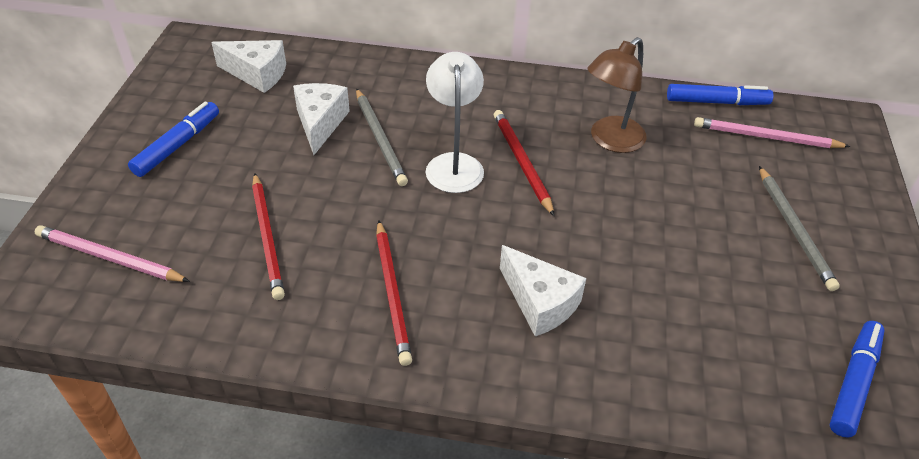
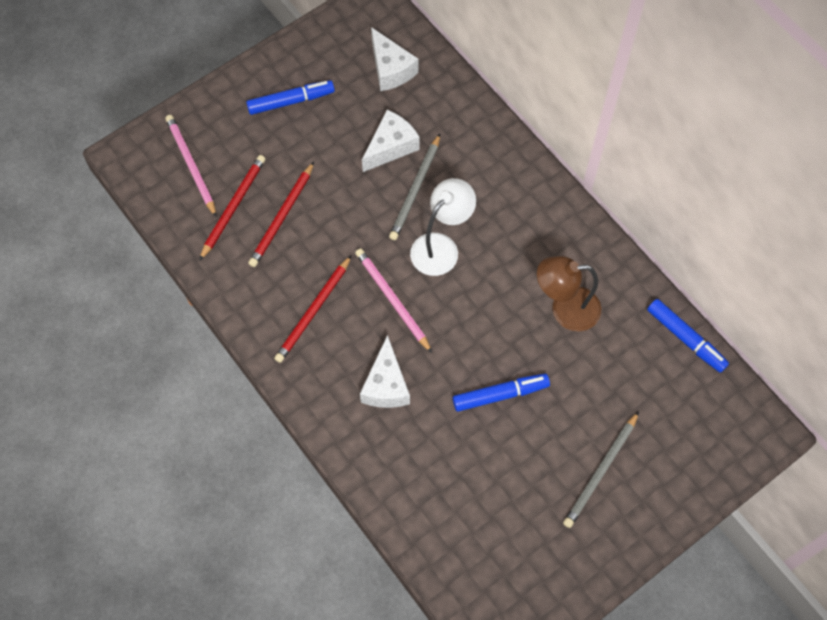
camera: 45 degrees right, 20 degrees up
red pencil [494,110,555,216] -> red pencil moved to [199,155,266,261]
pink pencil [694,117,851,148] -> pink pencil moved to [355,248,432,353]
blue marker [829,321,885,438] -> blue marker moved to [453,374,550,412]

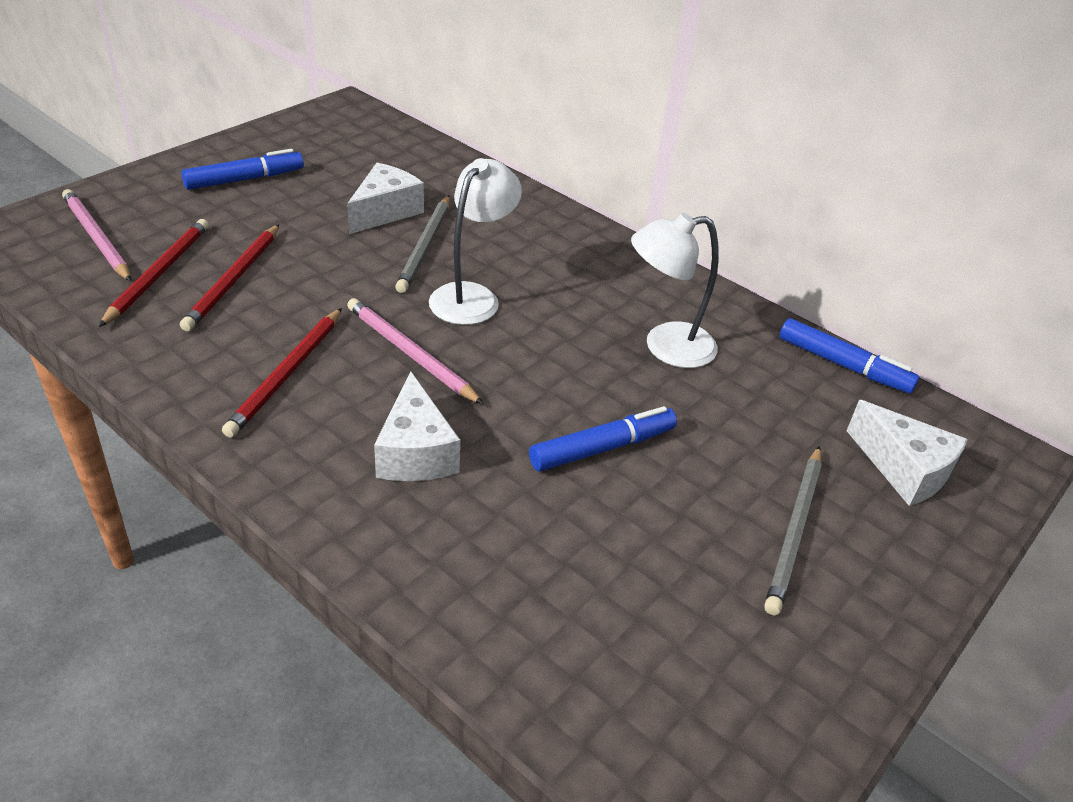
camera: 15 degrees left, 25 degrees down
white cheese [371,27,418,91] -> white cheese moved to [847,400,968,506]
brown lamp [537,256,601,331] -> white lamp [631,213,719,368]

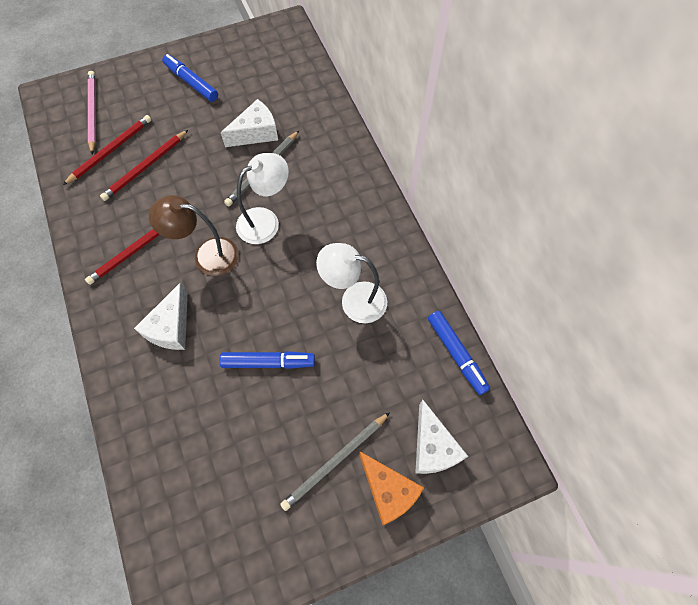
camera: 30 degrees right, 25 degrees up
blue marker [181,149,304,190] -> blue marker turned 135 degrees counterclockwise [162,54,218,102]
pink pencil [347,298,484,405] -> brown lamp [149,195,239,276]
none -> orange cheese [359,452,424,525]

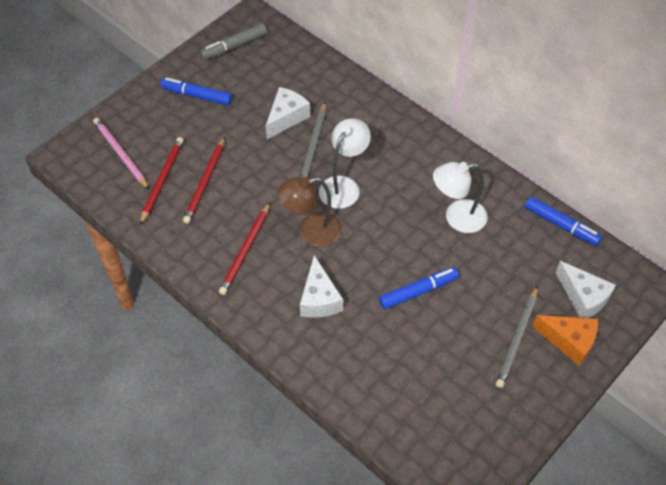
camera: 25 degrees left, 10 degrees down
none -> grey marker [200,23,267,60]

